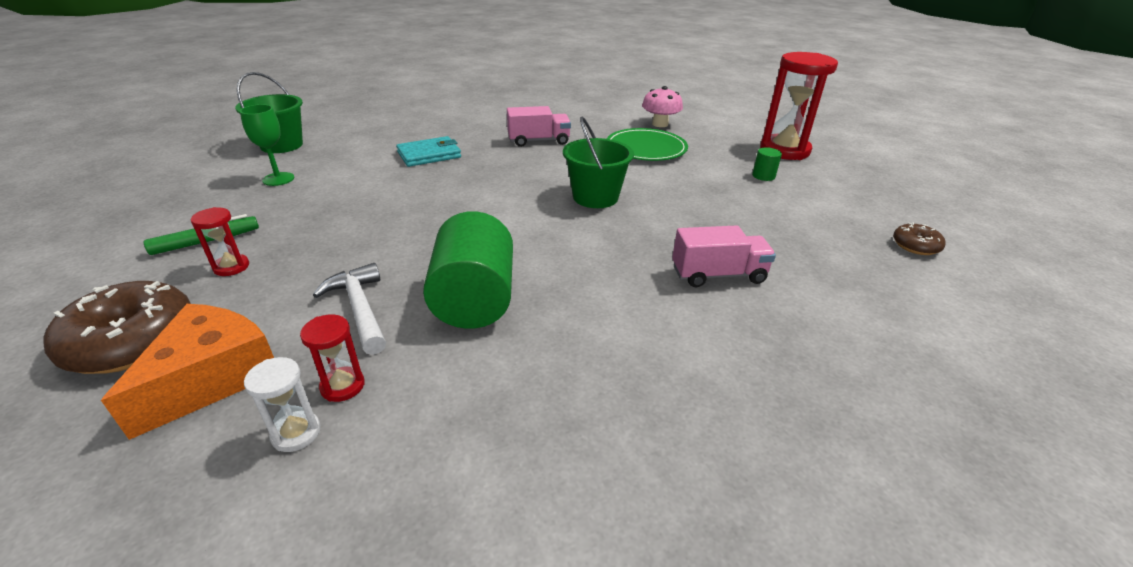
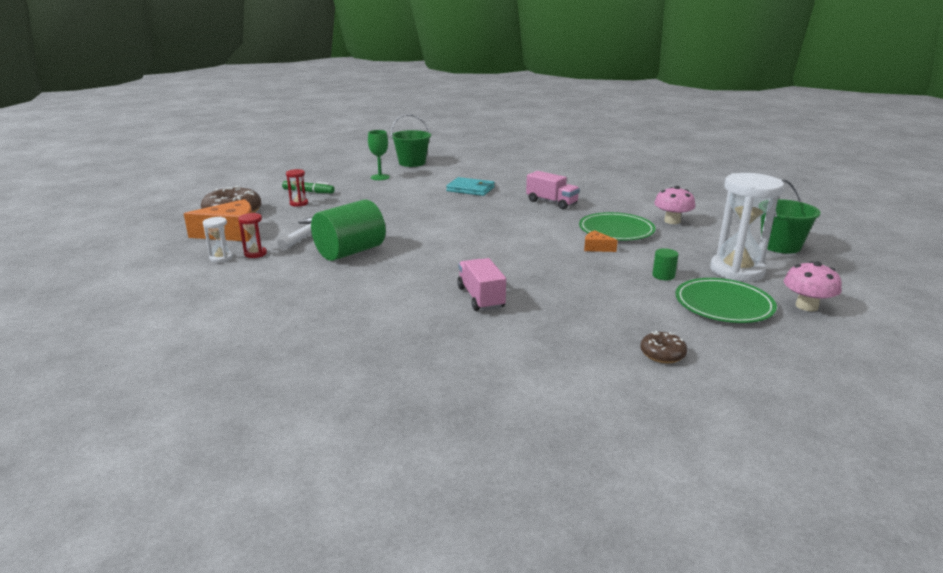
camera: 50 degrees right, 10 degrees down
green bucket [563,116,634,208] -> green bucket moved to [761,179,821,254]
pink truck [672,225,776,287] -> pink truck turned 150 degrees counterclockwise [457,258,506,311]
red hourglass [760,52,838,160] -> white hourglass [710,173,784,282]
none -> orange cheese [584,230,618,252]
none -> green plate [675,278,777,323]
none -> pink mushroom [784,261,842,311]

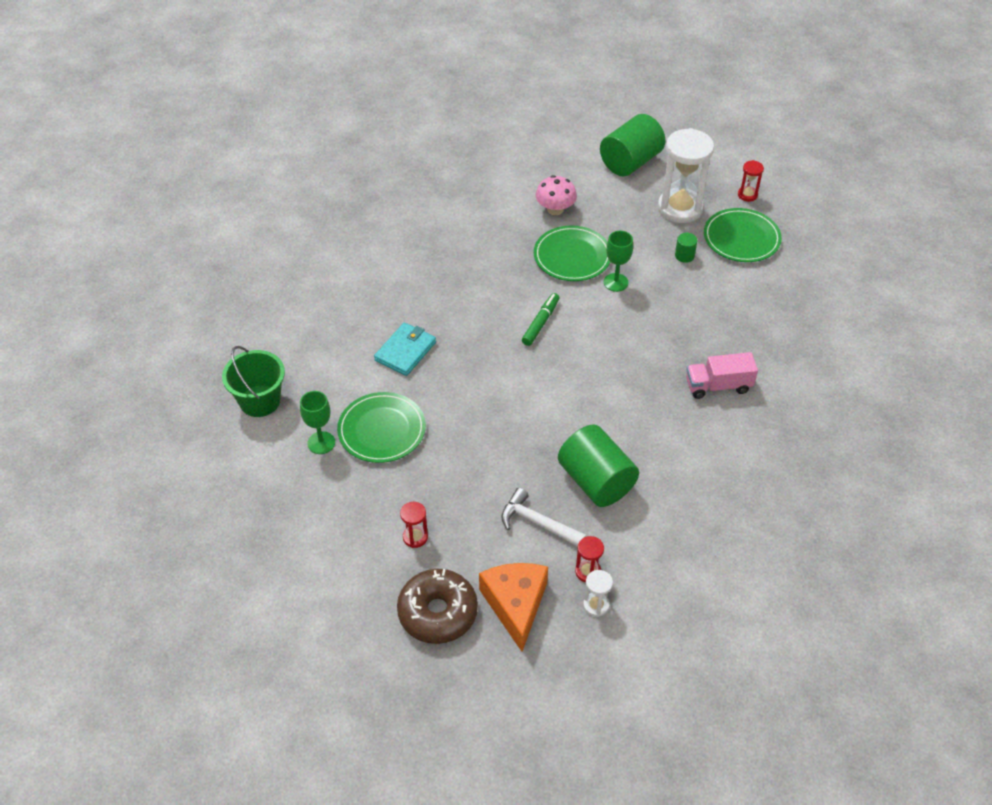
camera: 80 degrees left, 25 degrees up
green marker [282,181,335,193] -> green marker moved to [522,293,560,346]
pink truck [526,171,580,209] -> none
orange cheese [584,230,618,252] -> green goblet [604,231,633,292]
brown donut [640,331,687,363] -> none
green bucket [761,179,821,254] -> green cylinder [600,114,665,176]
pink mushroom [784,261,842,311] -> red hourglass [738,160,764,202]
none -> green plate [337,392,426,463]

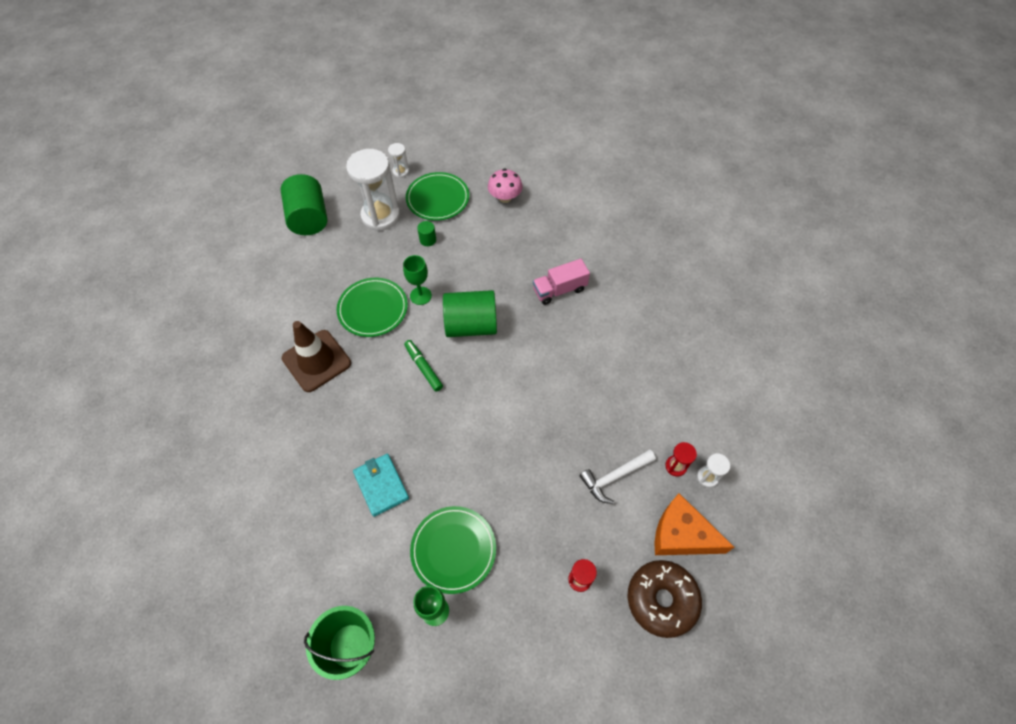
camera: 60 degrees left, 10 degrees up
pink mushroom [536,175,577,215] -> pink mushroom moved to [488,169,523,203]
green cylinder [558,425,639,507] -> green cylinder moved to [443,290,497,337]
pink truck [686,352,758,399] -> pink truck turned 45 degrees clockwise [533,259,590,305]
red hourglass [738,160,764,202] -> white hourglass [388,143,409,178]
none -> brown traffic cone [282,321,351,392]

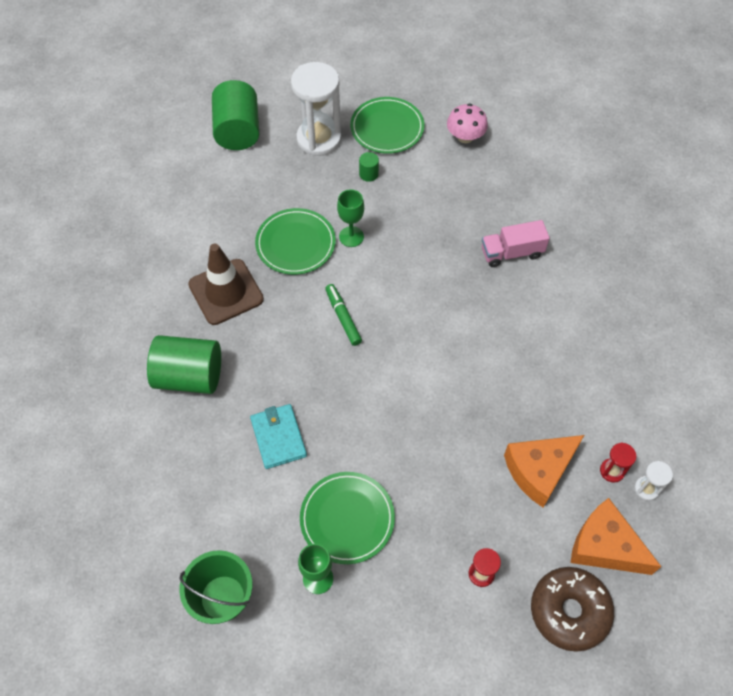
camera: 10 degrees right, 0 degrees up
white hourglass [388,143,409,178] -> none
green cylinder [443,290,497,337] -> green cylinder moved to [147,335,221,394]
white hammer [579,449,656,504] -> orange cheese [504,435,584,508]

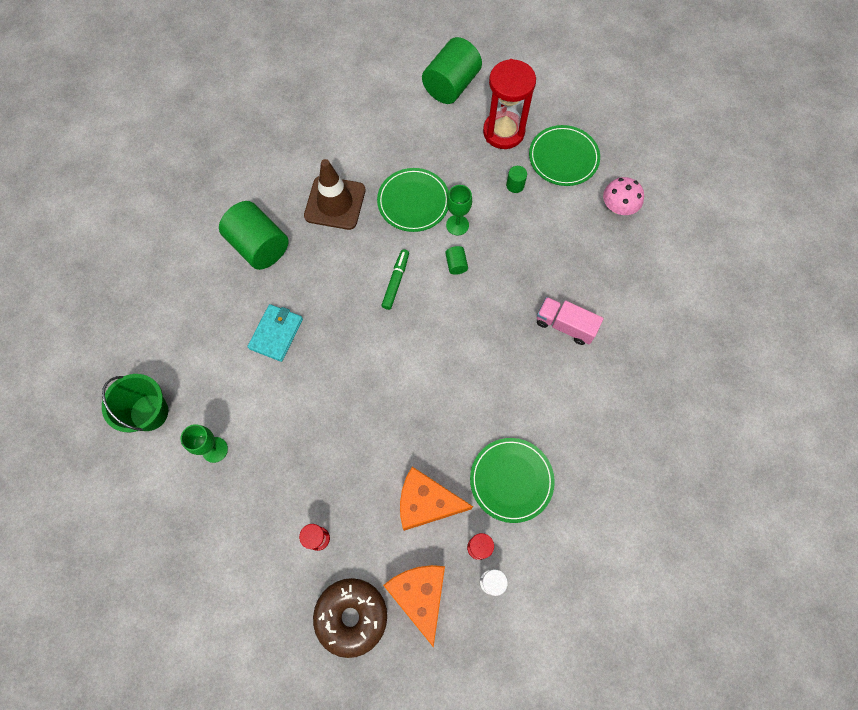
camera: 40 degrees right, 10 degrees up
white hourglass [291,62,341,156] -> red hourglass [483,59,536,149]
green plate [300,472,395,564] -> green plate moved to [470,438,555,523]
none -> green cylinder [445,246,468,275]

